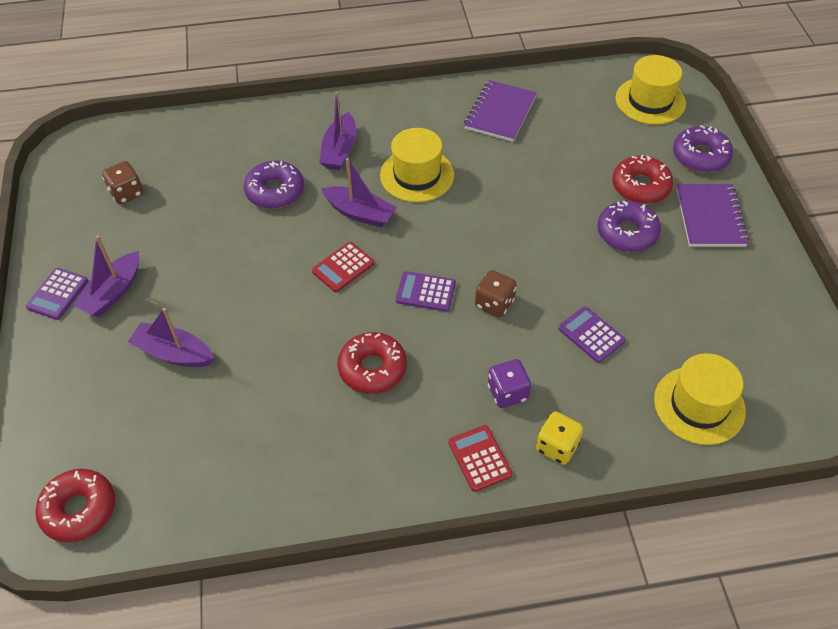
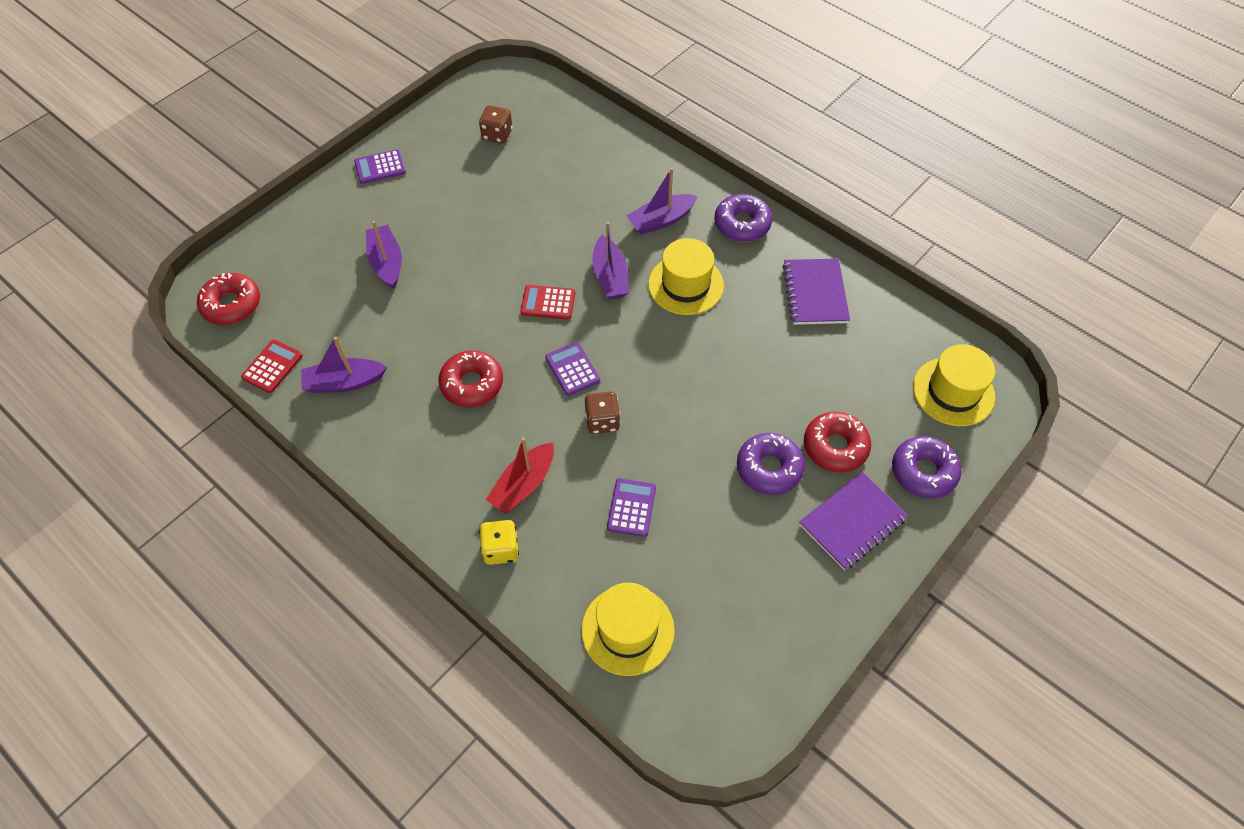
camera: 50 degrees right, 5 degrees up
purple boat [73,236,140,317] -> purple boat moved to [301,337,387,393]
purple donut [244,161,304,209] -> purple donut moved to [714,194,772,242]
red calculator [449,425,512,492] -> red calculator moved to [241,339,303,393]
purple notebook [464,80,537,142] -> purple notebook turned 75 degrees counterclockwise [782,259,850,325]
purple dice [488,359,531,408] -> red boat [486,437,554,514]

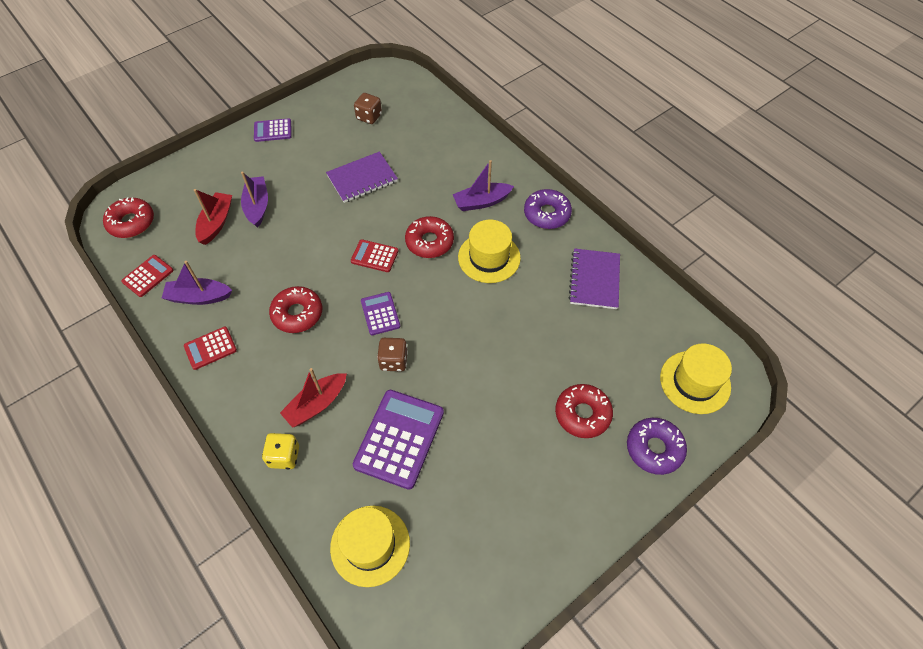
camera: 10 degrees right, 0 degrees up
purple boat [592,222,629,299] -> red donut [405,216,454,258]
purple calculator [607,478,656,537] -> purple calculator [353,390,444,490], size x1.85
purple donut [737,433,805,495] -> none
purple notebook [799,472,908,570] -> purple notebook moved to [326,151,398,203]
none -> red calculator [184,327,237,370]
none -> red boat [194,189,232,245]

